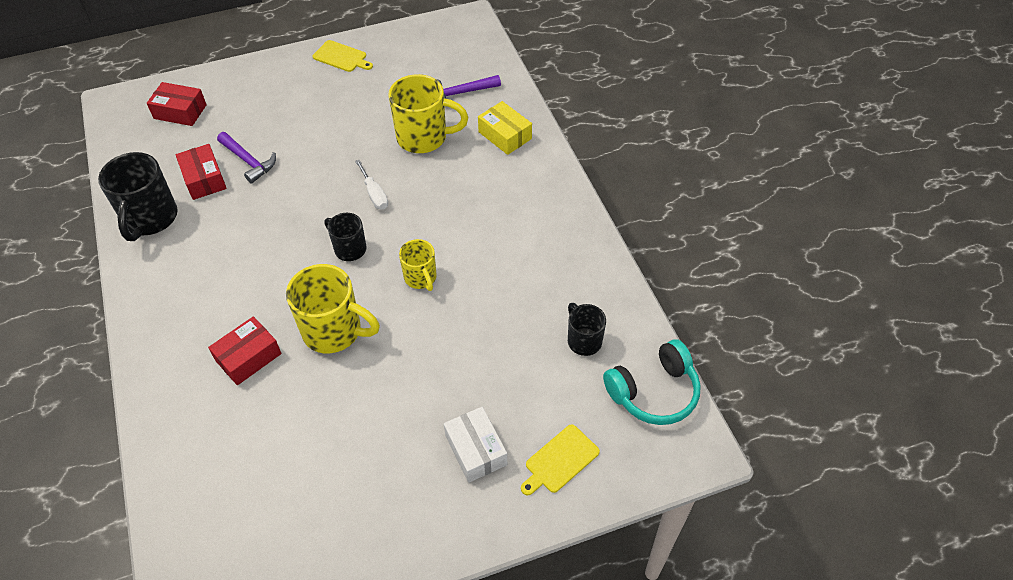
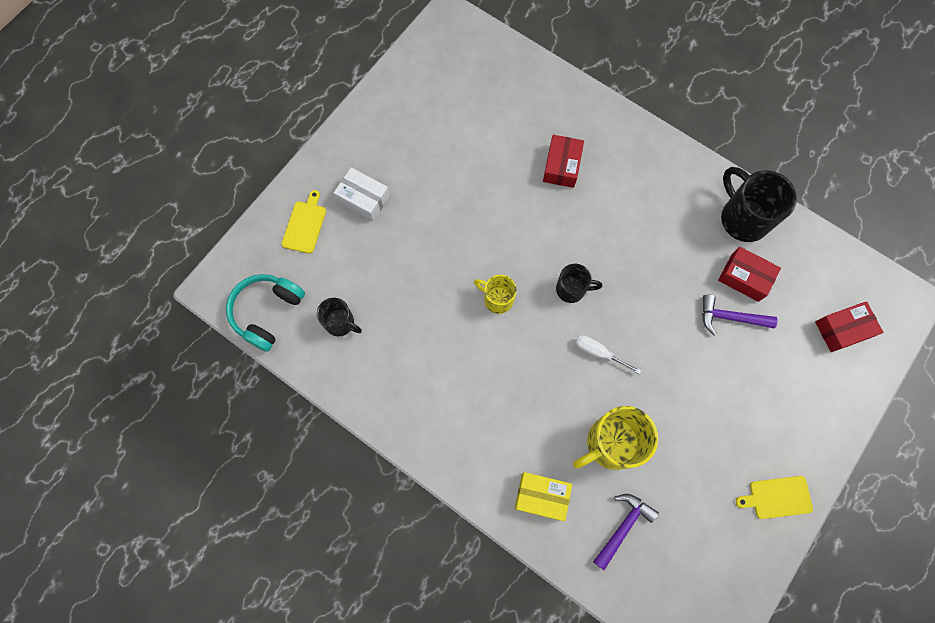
camera: 145 degrees right, 20 degrees up
yellow mug [286,264,380,353] -> none

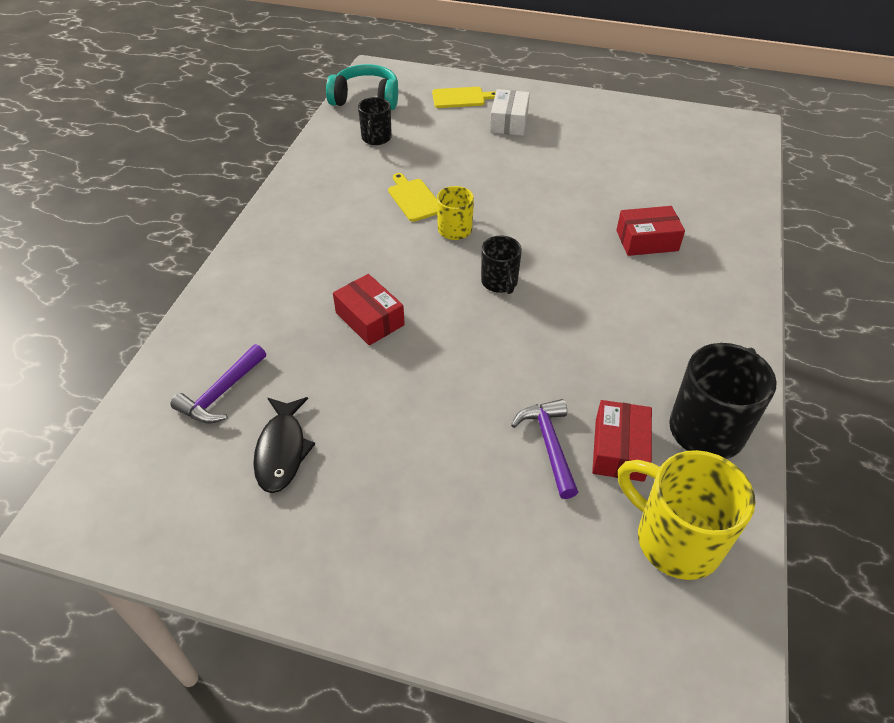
camera: 70 degrees right, 25 degrees down
yellow box [515,472,572,521] -> none
yellow mug [573,406,658,470] -> yellow mug moved to [618,450,755,580]
white screwdriver [575,335,641,374] -> none
purple hammer [593,494,659,570] -> purple hammer turned 105 degrees clockwise [171,344,266,424]
yellow cutting board [736,476,813,519] -> yellow cutting board moved to [388,173,437,222]
red box [815,301,883,352] -> red box moved to [333,274,405,345]
none -> black fish [253,397,315,493]

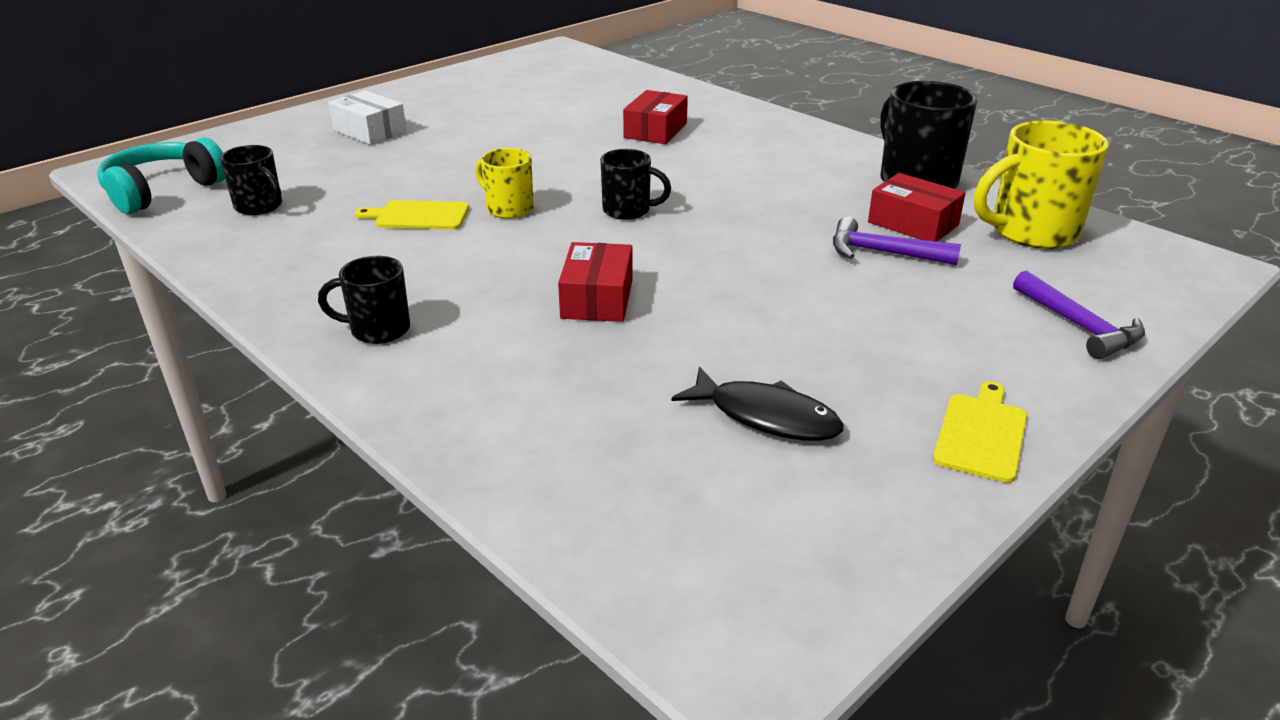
camera: 60 degrees left, 15 degrees down
purple hammer [171,344,266,424] -> purple hammer moved to [1013,270,1145,359]
red box [333,274,405,345] -> red box turned 75 degrees counterclockwise [558,242,633,322]
yellow cutting board [432,87,496,108] -> yellow cutting board moved to [933,381,1027,483]
none -> black mug [318,256,410,344]

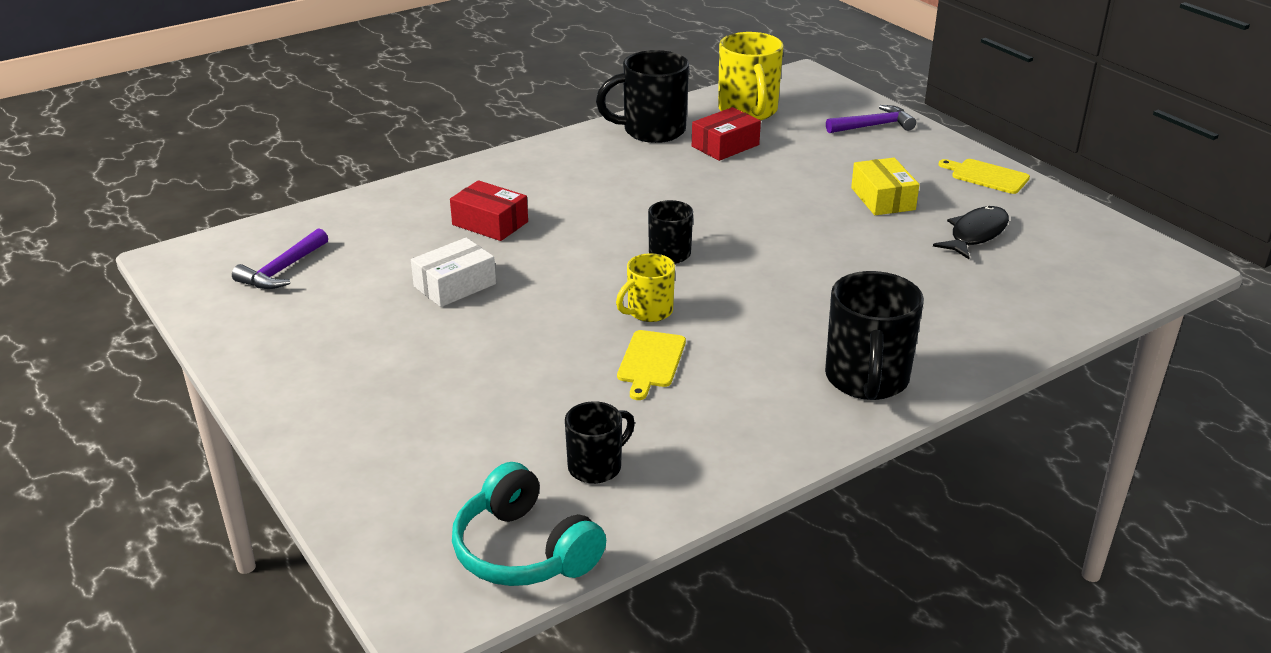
camera: 80 degrees left, 0 degrees up
black mug [318,256,410,344] -> black mug [825,271,924,400], size x1.72
white box [328,90,407,145] -> white box moved to [411,238,496,307]
red box [558,242,633,322] -> none
purple hammer [833,216,961,265] -> purple hammer moved to [232,228,328,289]
none -> yellow box [851,158,919,215]

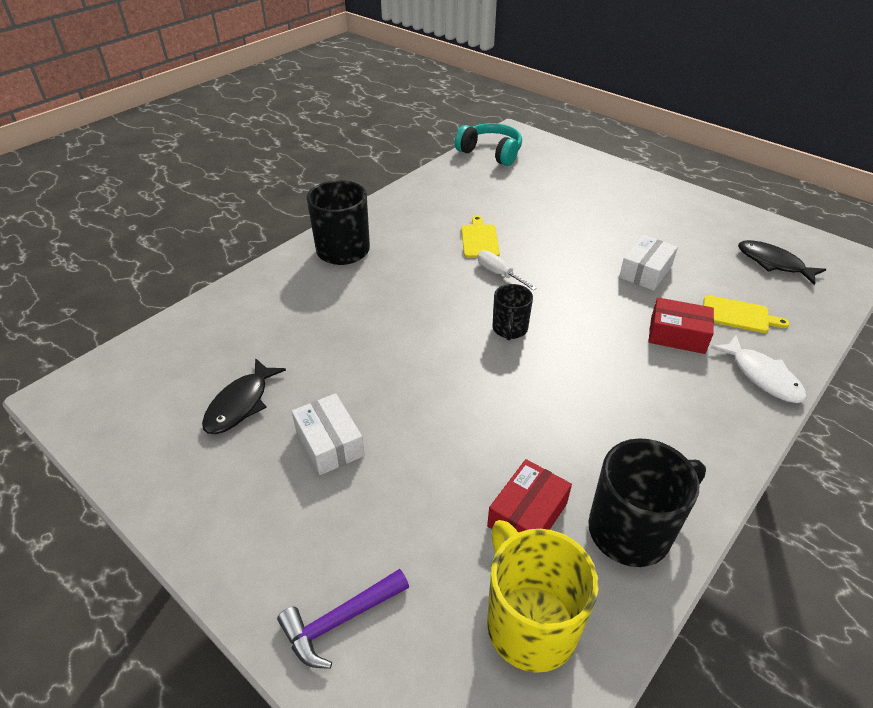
camera: 165 degrees right, 10 degrees up
purple hammer [232,228,328,289] -> black fish [738,240,826,285]
black mug [565,401,635,484] -> none
yellow mug [616,253,675,322] -> white screwdriver [477,251,537,290]
yellow box [851,158,919,215] -> white box [292,393,365,475]
yellow cutting board [938,159,1030,194] -> yellow cutting board moved to [703,295,790,333]
none -> white fish [711,335,807,403]

